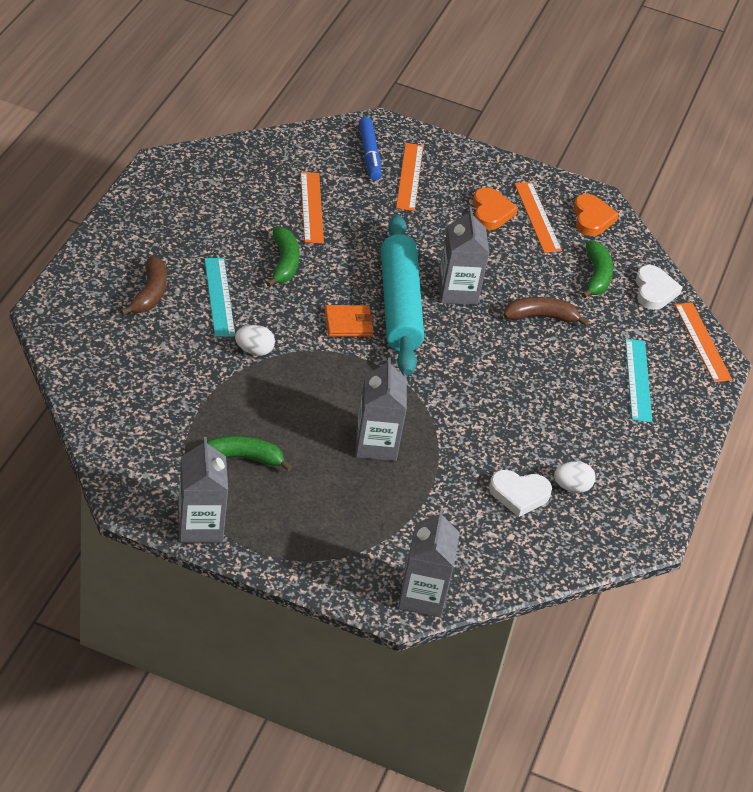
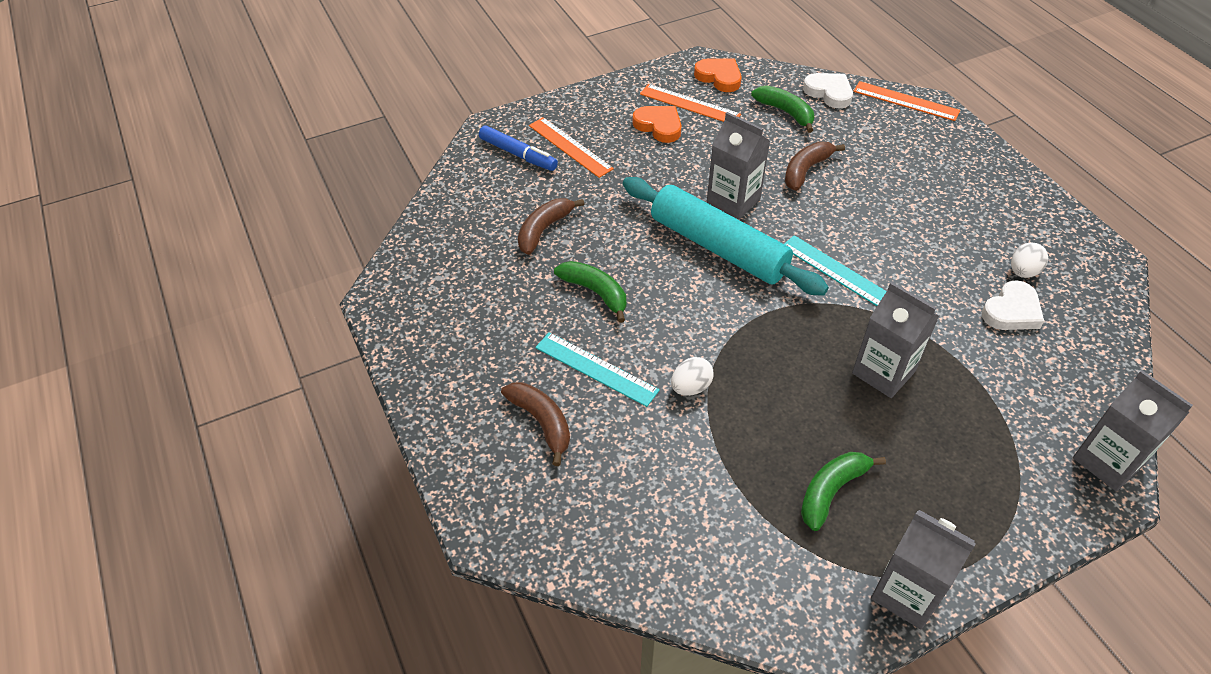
camera: 40 degrees left, 5 degrees up
orange ruler [300,172,324,243] -> brown banana [518,198,584,255]
orange wallet [325,305,374,337] -> none
turquoise ruler [625,339,652,422] -> turquoise ruler moved to [784,235,887,306]

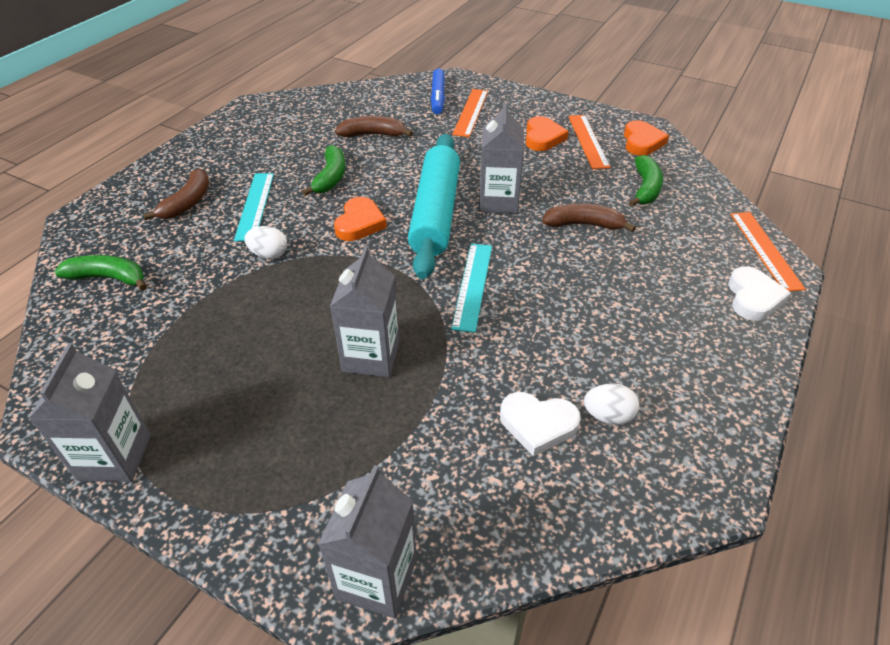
camera: 55 degrees right, 5 degrees down
green banana [801,452,886,531] -> green banana moved to [54,255,147,291]
white heart [803,73,853,108] -> white heart moved to [728,267,791,321]
none -> orange heart [334,197,387,241]

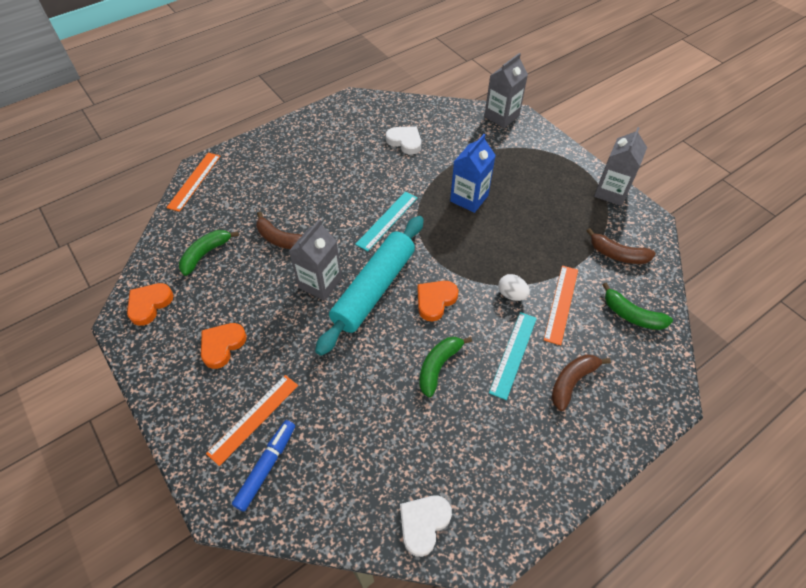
camera: 155 degrees left, 10 degrees up
grey carton [330,246,400,377] -> blue carton [450,134,496,213]
brown banana [335,116,413,137] -> brown banana moved to [587,228,656,264]
orange ruler [568,115,610,169] -> orange ruler moved to [544,266,578,345]
white egg [584,383,639,425] -> none
white heart [728,267,791,321] -> white heart moved to [400,496,452,557]

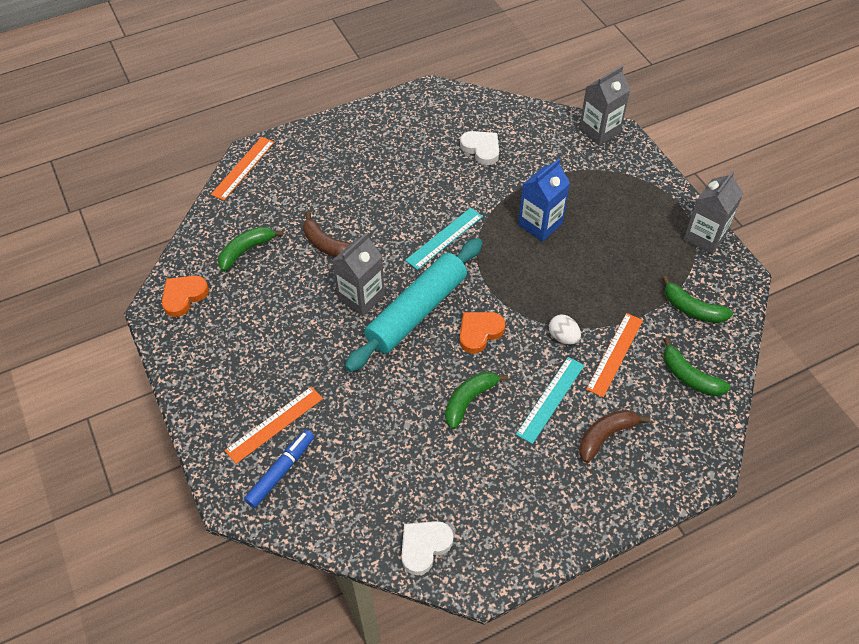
camera: 10 degrees right, 0 degrees up
orange heart [201,323,247,369] -> none
brown banana [587,228,656,264] -> green banana [662,276,733,323]

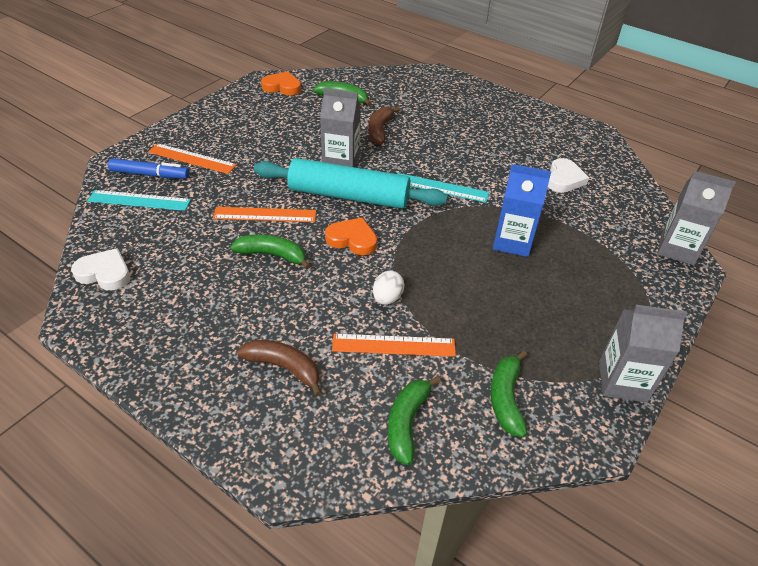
camera: 60 degrees right, 10 degrees down
orange ruler [211,137,275,200] -> orange ruler moved to [213,207,316,222]
turquoise ruler [516,357,584,444] -> turquoise ruler moved to [87,190,191,211]

